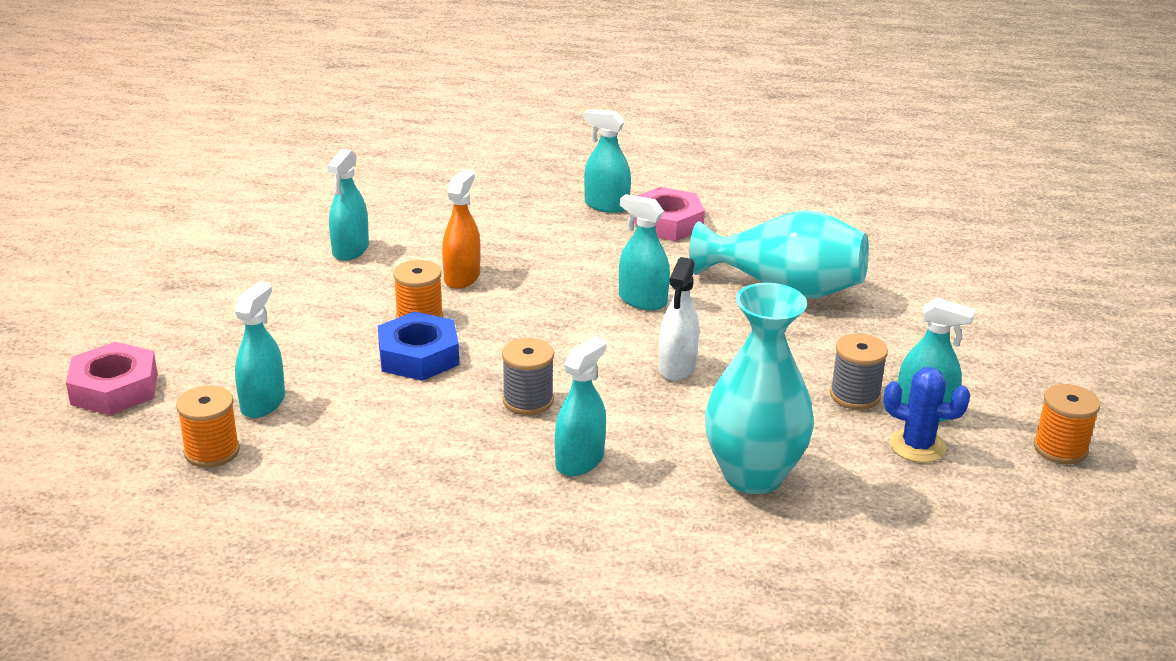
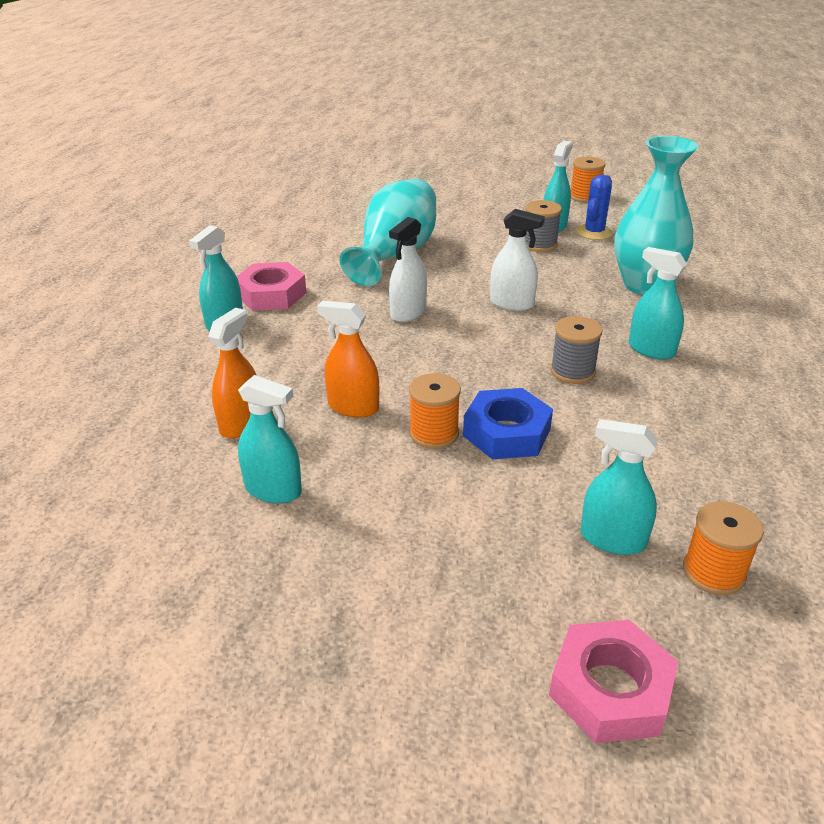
camera: 85 degrees left, 5 degrees up
turquoise spray bottle [619,194,670,310] -> white spray bottle [389,217,427,322]
none -> orange spray bottle [208,308,257,438]

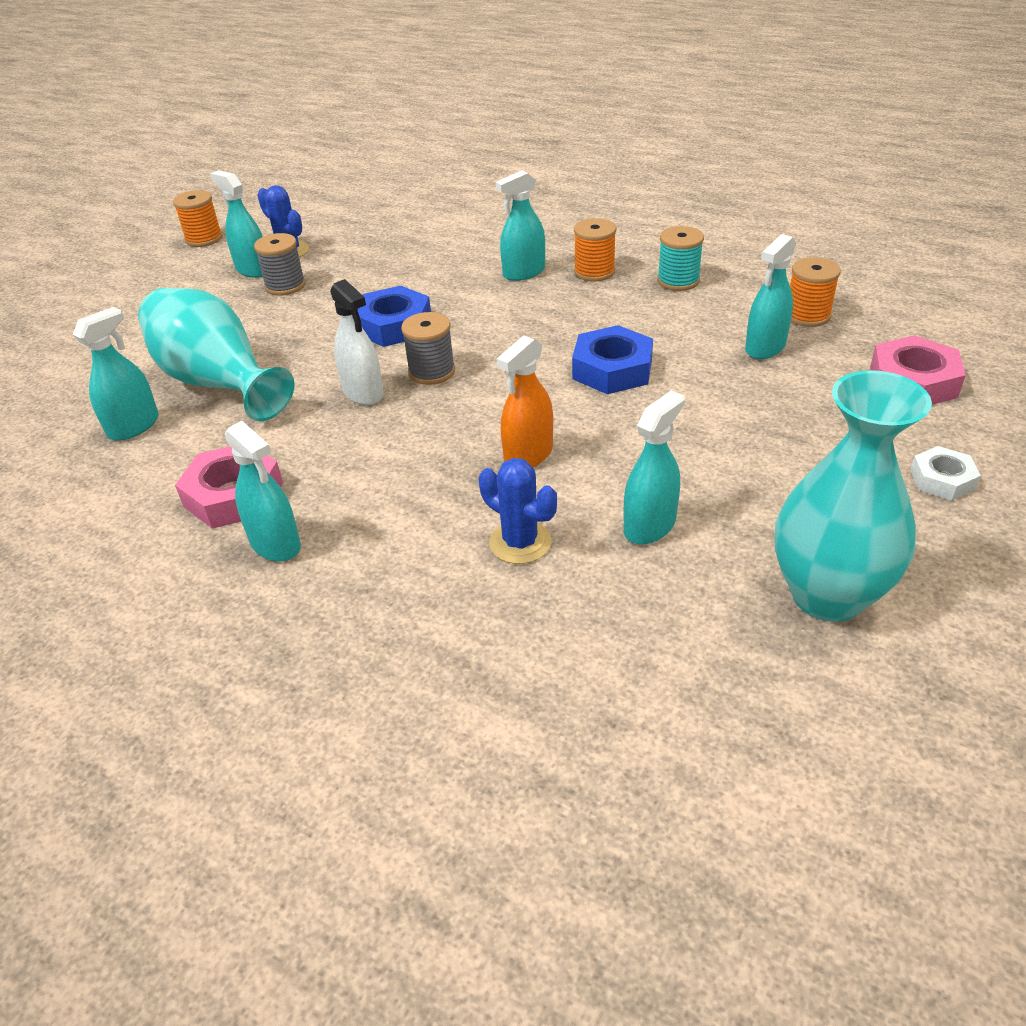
camera: 70 degrees left, 5 degrees up
orange spray bottle [208,308,257,438] -> blue cactus [479,458,557,564]
orange spool [409,373,461,449] -> orange spool moved to [574,218,616,282]
white spray bottle [490,209,545,311] -> blue nut [358,286,431,347]
grey spool [550,316,602,384] -> grey spool moved to [401,312,455,385]
turquoise vase [614,136,699,295] -> turquoise vase moved to [775,370,932,622]
none -> turquoise spray bottle [73,307,159,441]
none -> turquoise spool [657,226,704,291]
none -> white nut [910,446,981,500]

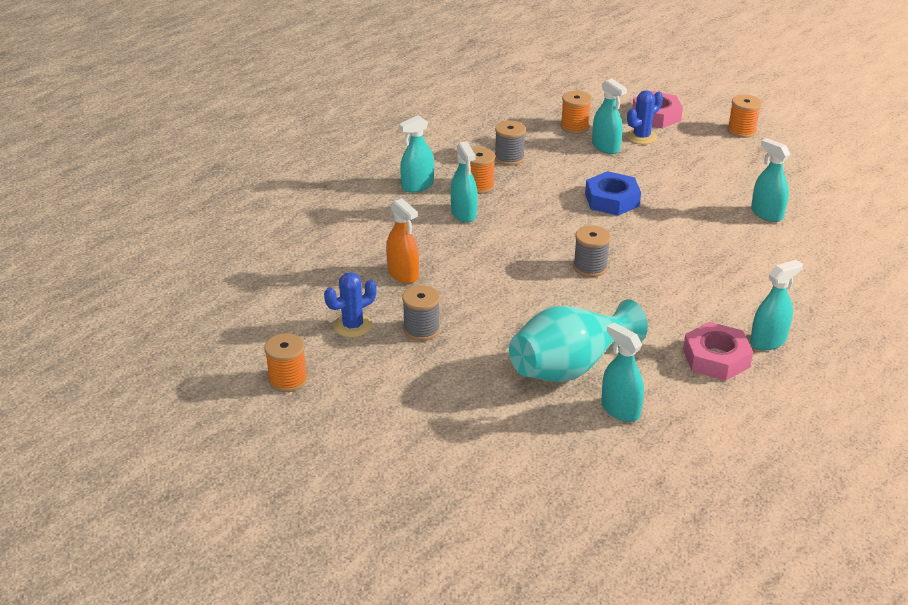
camera: 80 degrees left, 5 degrees down
turquoise spray bottle [210,170,263,278] -> turquoise spray bottle moved to [399,115,434,193]
white spray bottle [330,279,384,405] -> none
blue nut [358,286,431,347] -> none
blue cactus [479,458,557,564] -> blue cactus moved to [626,90,663,144]
orange spray bottle [497,335,553,468] -> orange spray bottle moved to [386,198,419,284]
turquoise spool [657,226,704,291] -> grey spool [495,121,526,166]
turquoise vase [775,370,932,622] -> none
white nut [910,446,981,500] -> orange spool [727,95,762,138]

